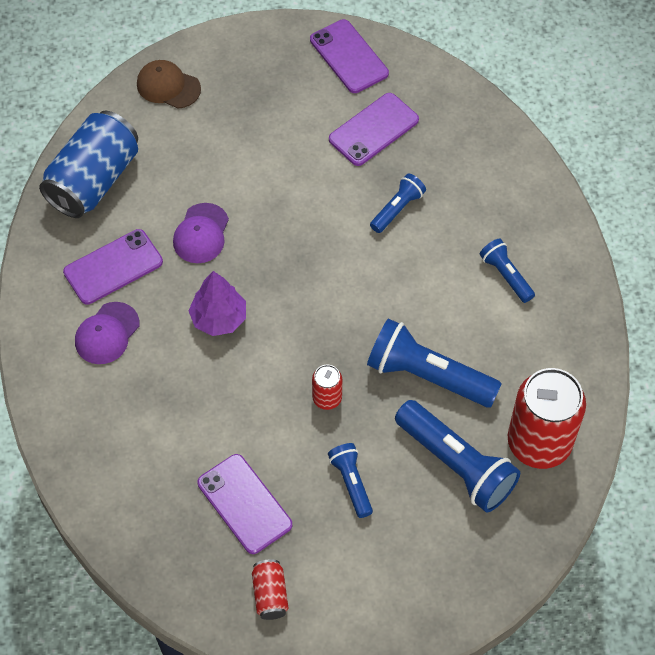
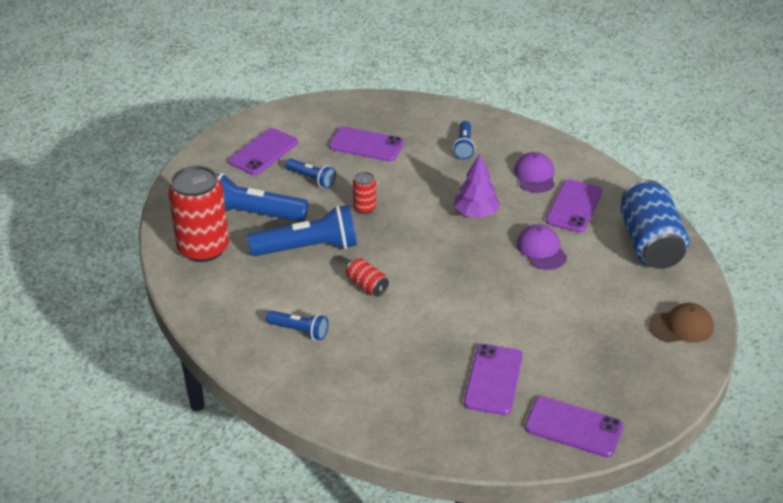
camera: 145 degrees right, 20 degrees down
red can [252,559,289,620] -> red can moved to [346,258,389,297]
blue flashlight [370,174,426,233] -> blue flashlight moved to [453,121,475,159]
none -> purple phone [229,128,298,175]

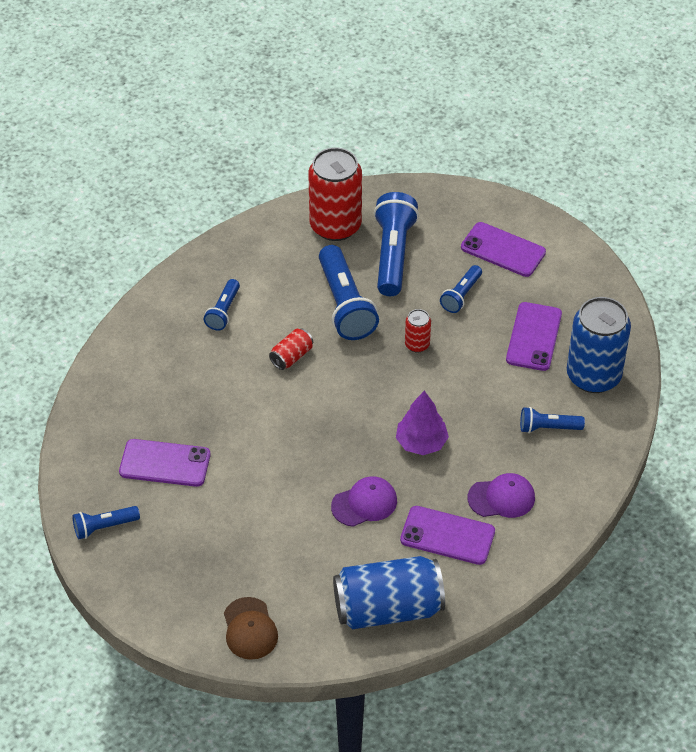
camera: 85 degrees right, 10 degrees up
purple phone [525,396,623,457] -> blue flashlight [73,506,140,540]
none -> blue can [567,297,631,393]

